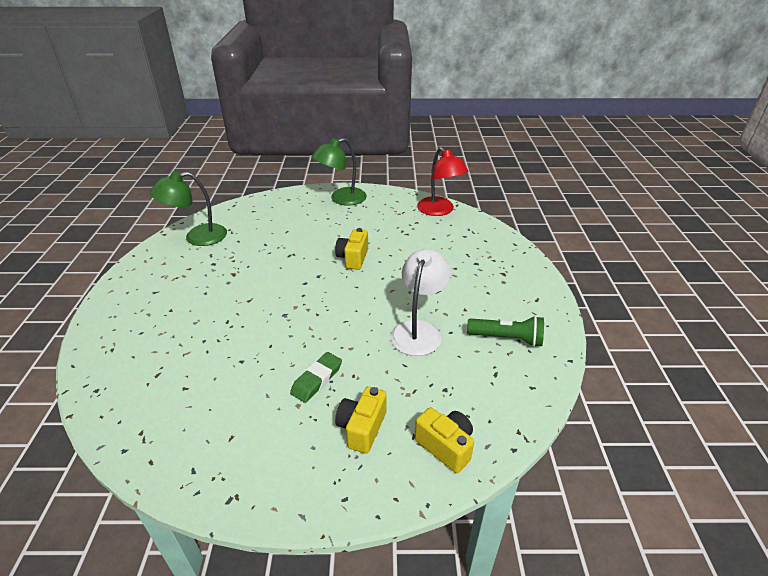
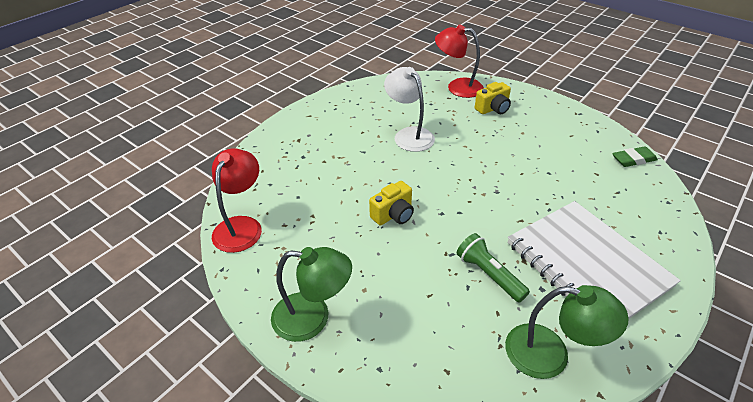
camera: 140 degrees left, 5 degrees up
green eraser [290,352,342,403] -> green eraser moved to [612,146,658,167]
white lamp [390,249,451,356] -> white lamp turned 90 degrees clockwise [384,67,435,152]
yellow camera [415,407,474,473] -> red lamp [435,24,484,98]
green flashlight [467,316,544,347] -> green flashlight moved to [457,233,530,303]
none -> white notebook [508,201,681,319]

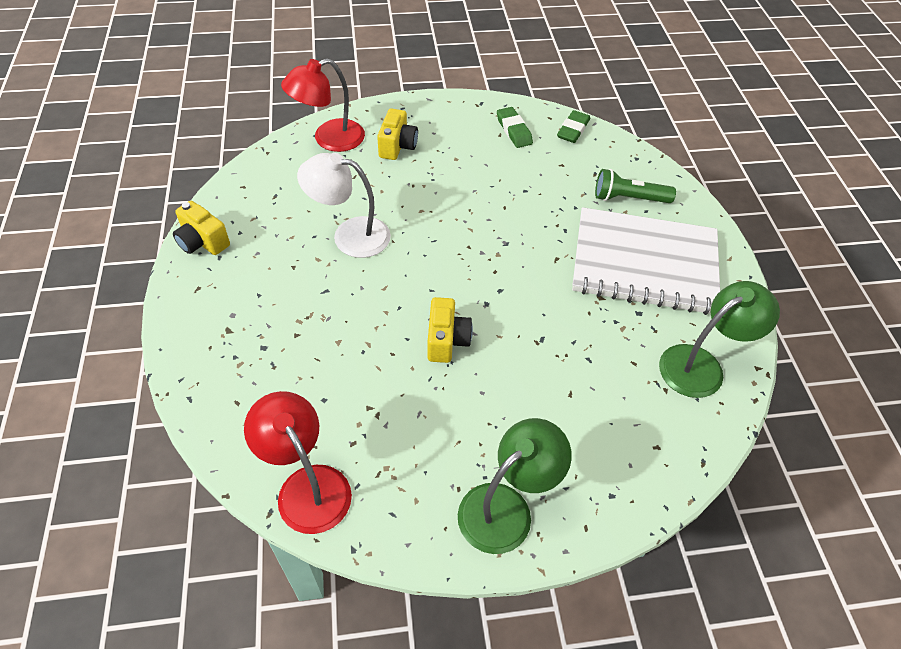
camera: 50 degrees left, 10 degrees up
green flashlight [457,233,530,303] -> green flashlight moved to [595,169,676,203]
none -> yellow camera [173,201,230,255]
none -> green eraser [497,107,533,148]

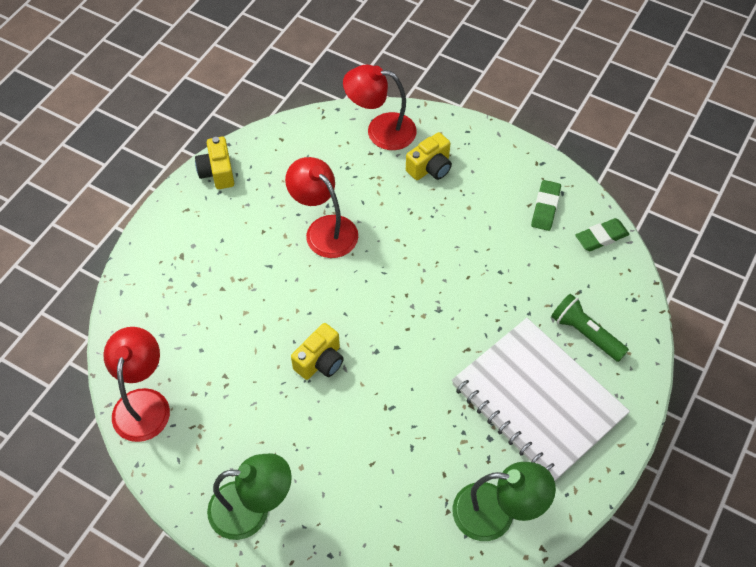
camera: 40 degrees right, 5 degrees up
white lamp [297,153,391,258] -> red lamp [285,157,358,258]

